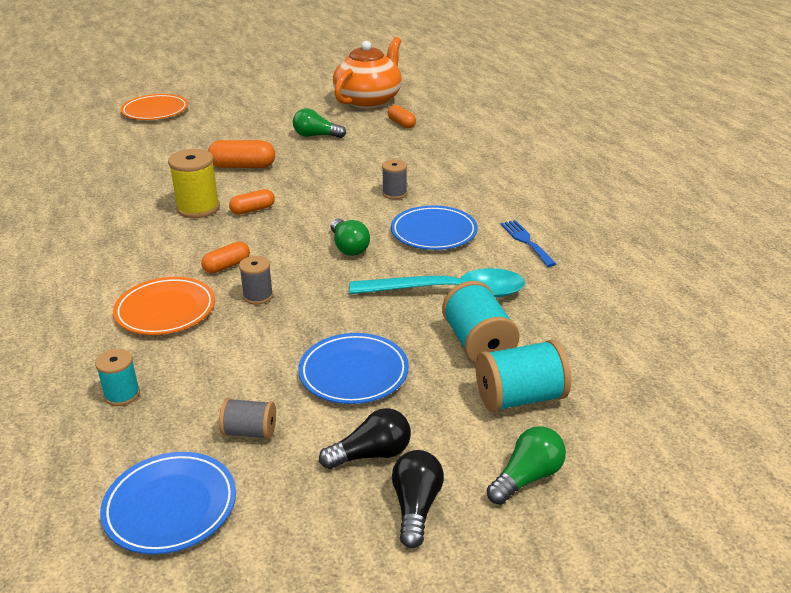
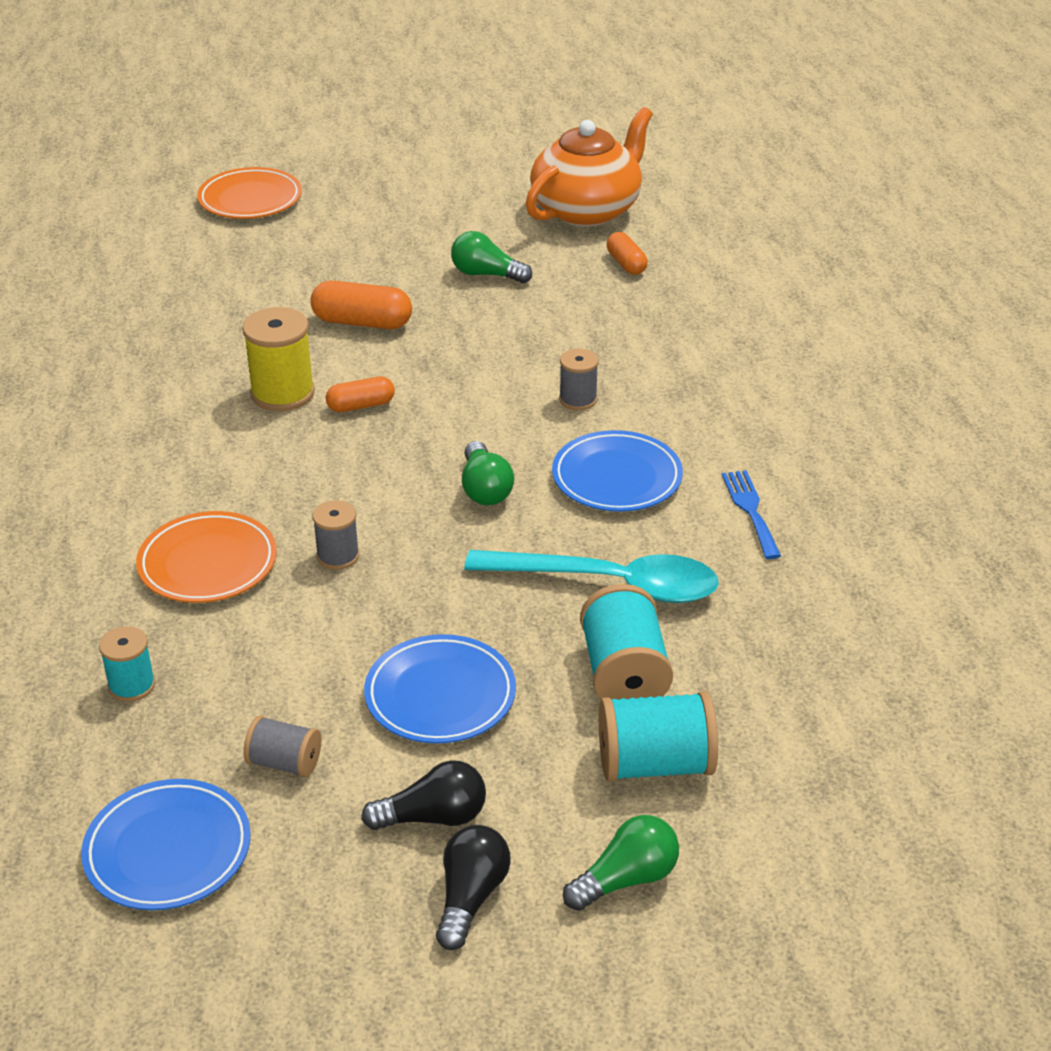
camera: 10 degrees right, 5 degrees up
orange capsule [201,242,250,273] -> none

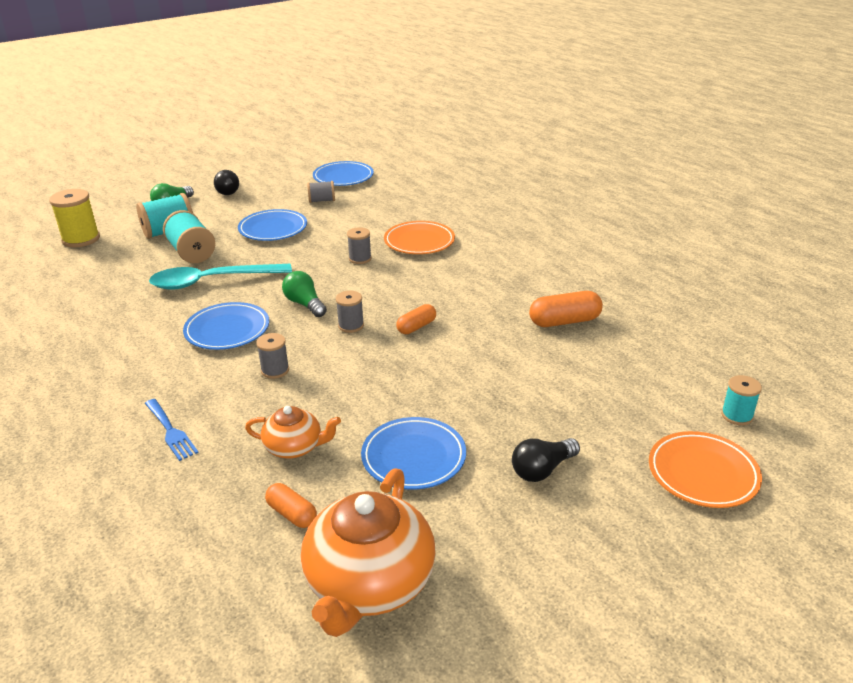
camera: 155 degrees right, 5 degrees down
turquoise spool [99,626,155,702] -> turquoise spool moved to [721,375,762,425]
yellow spool [242,307,315,411] -> yellow spool moved to [49,189,100,247]
orange capsule [310,281,412,329] -> orange capsule moved to [529,291,603,327]
black light bulb [361,760,486,830] -> black light bulb moved to [512,438,580,482]
green light bulb [451,231,532,283] -> blue plate [361,417,466,490]
blue fork [722,470,781,559] -> blue fork moved to [145,399,199,461]
none -> orange teapot [245,406,341,459]
none -> grey spool [336,291,364,333]

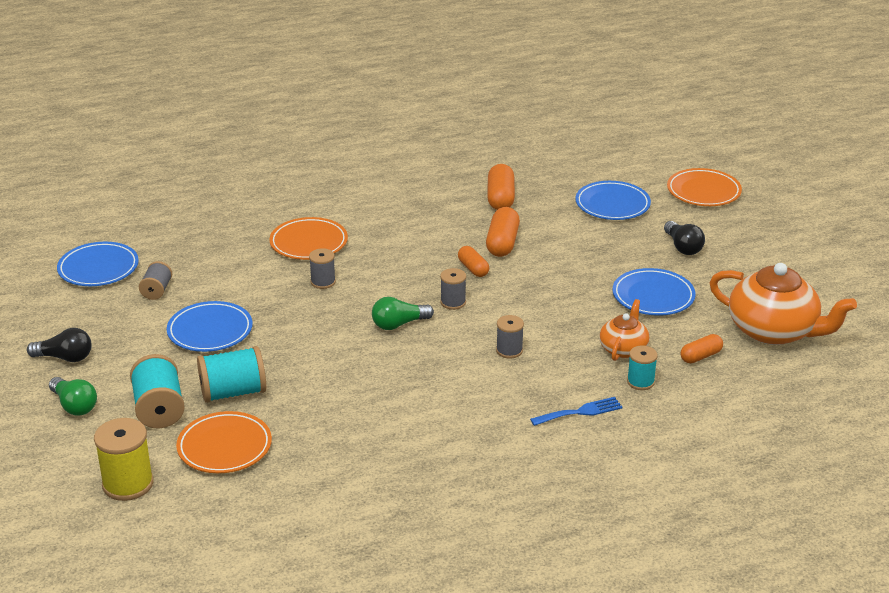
camera: 75 degrees left, 0 degrees up
turquoise spoon [149,264,292,290] -> none
blue plate [183,302,269,350] -> blue plate moved to [576,181,651,220]
turquoise spool [721,375,762,425] -> turquoise spool moved to [627,345,657,390]
none -> orange plate [176,411,272,473]
none -> orange capsule [486,207,520,257]

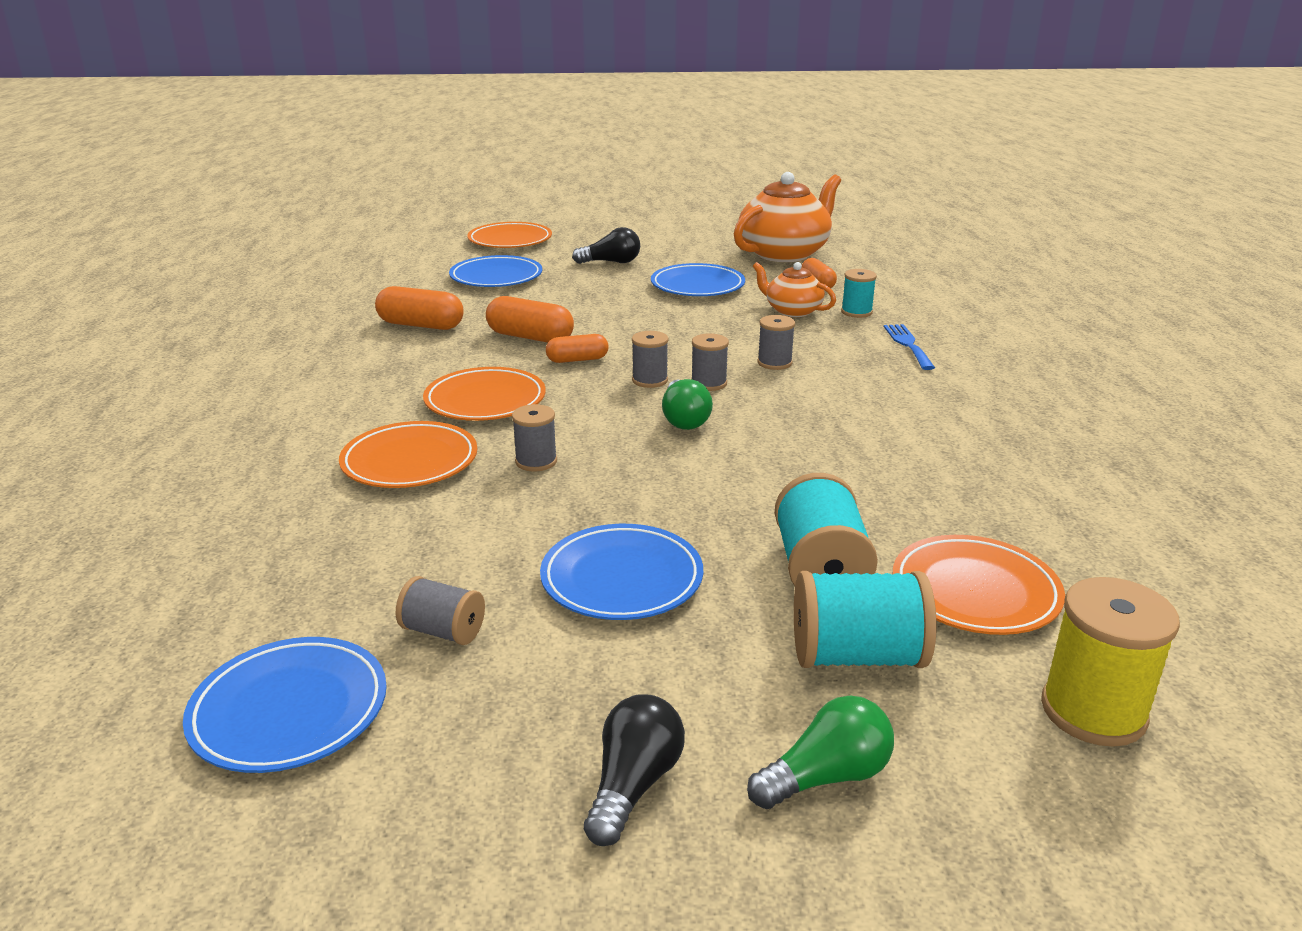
camera: 75 degrees left, 5 degrees down
none -> orange plate [423,367,546,421]
none -> grey spool [692,333,729,391]

